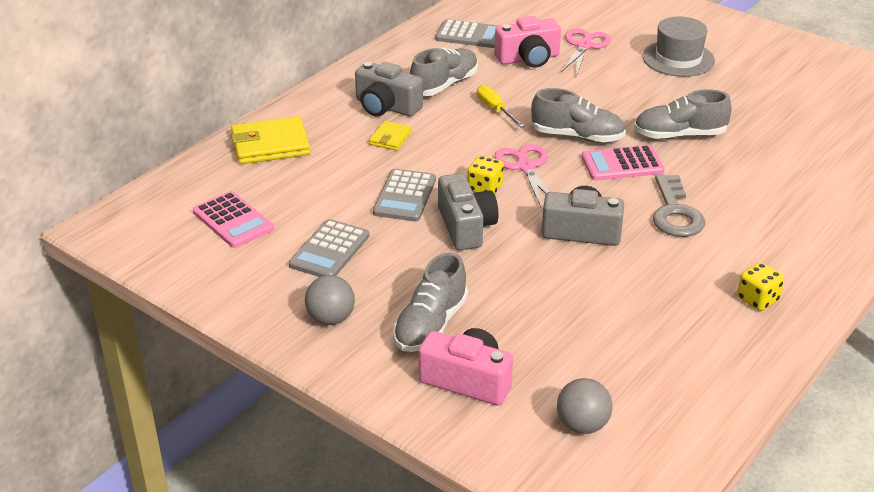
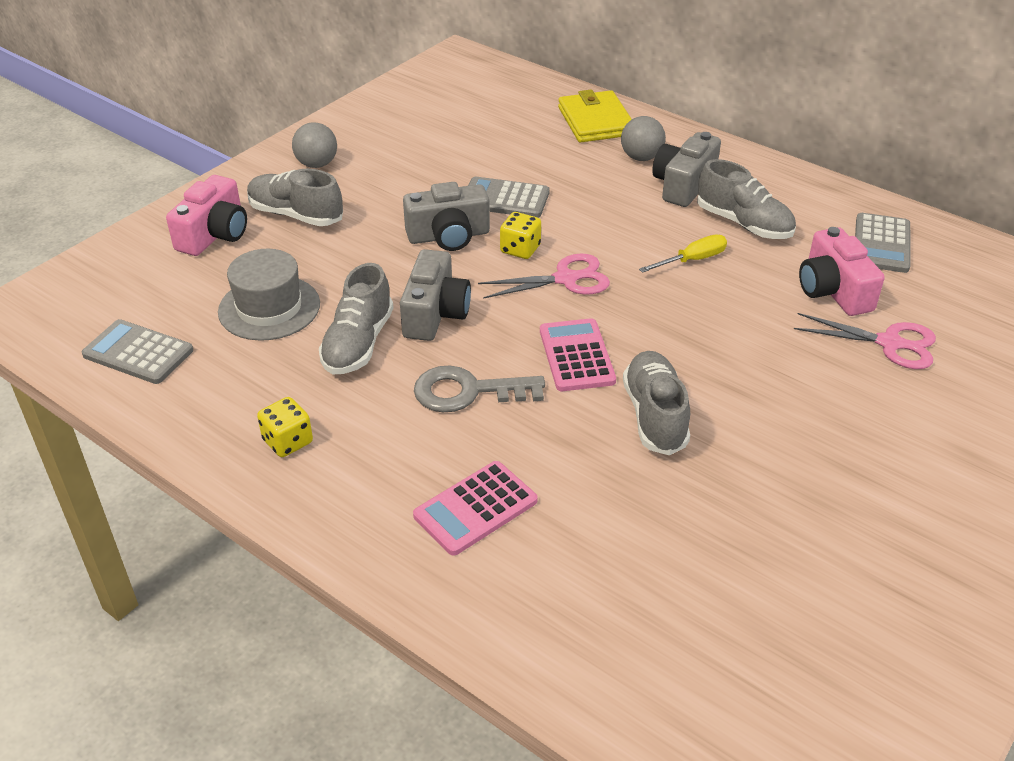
camera: 90 degrees right, 5 degrees up
pink calculator [193,191,274,248] -> pink calculator moved to [413,461,538,556]
grey calculator [289,219,369,277] -> grey calculator moved to [82,319,193,384]
yellow wallet [369,121,412,151] -> none
grey shoe [531,88,626,142] -> grey shoe moved to [319,263,394,374]
grey ball [557,378,612,434] -> grey ball moved to [621,116,666,161]
grey hat [642,17,715,77] -> grey hat moved to [218,249,320,341]

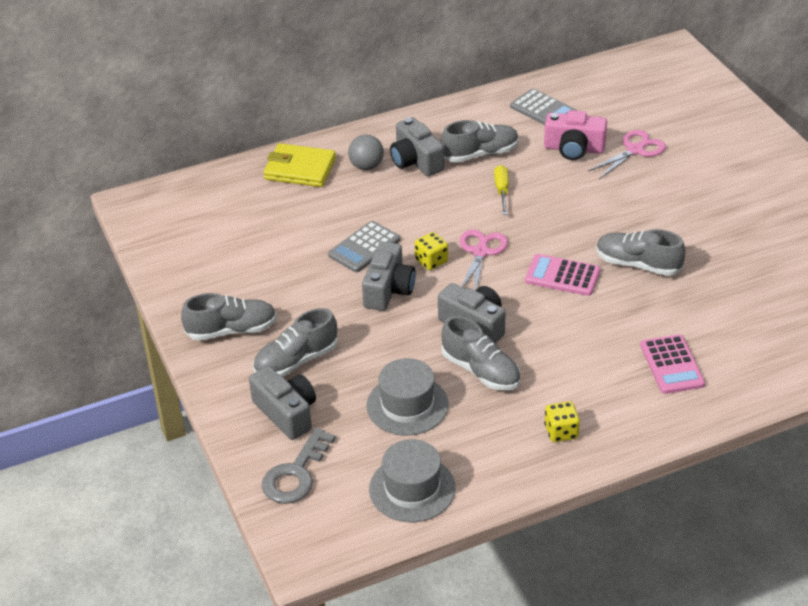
camera: 60 degrees left, 0 degrees up
grey calculator [82,319,193,384] -> grey hat [369,439,456,522]
pink camera [166,175,247,256] -> grey camera [249,366,316,440]
grey ball [292,122,337,168] -> grey shoe [181,293,277,340]
grey key [414,366,545,412] -> grey key moved to [262,428,336,504]

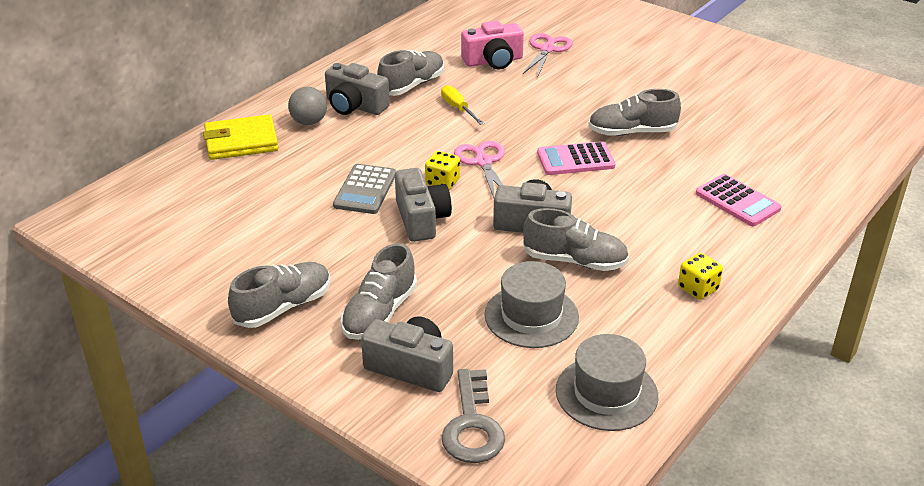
camera: 30 degrees left, 5 degrees down
grey calculator [510,89,578,125] -> none

